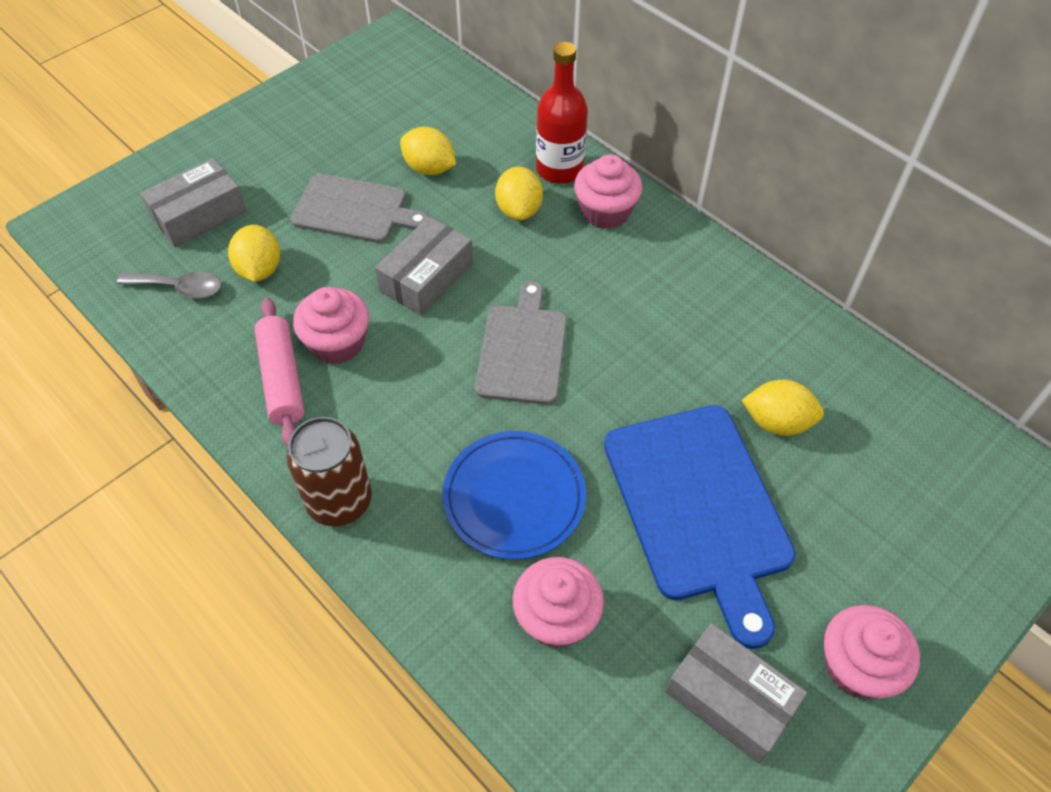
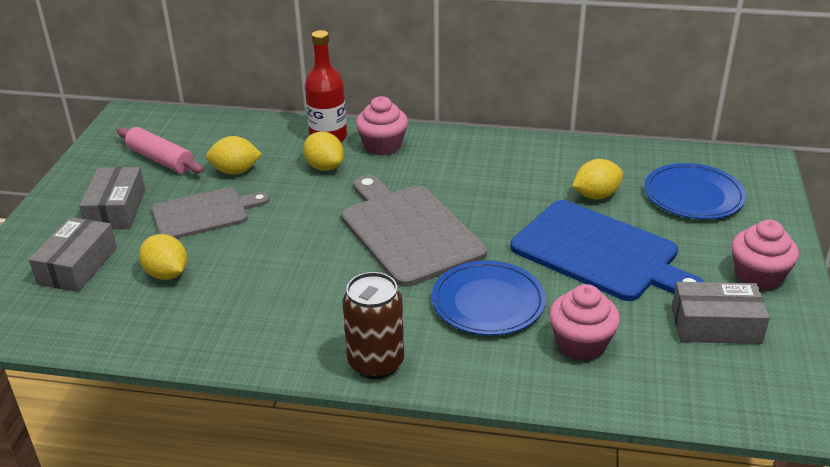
camera: 35 degrees left, 20 degrees down
grey spoon [117,272,221,299] -> none
pink rolling pin [254,298,304,447] -> pink rolling pin moved to [117,127,204,173]
pink cupcake [293,287,369,364] -> none
grey box [375,216,473,316] -> grey box moved to [79,167,145,229]
grey cutting board [475,281,567,405] -> grey cutting board [341,175,487,287], size x1.54
none -> blue plate [644,163,746,219]

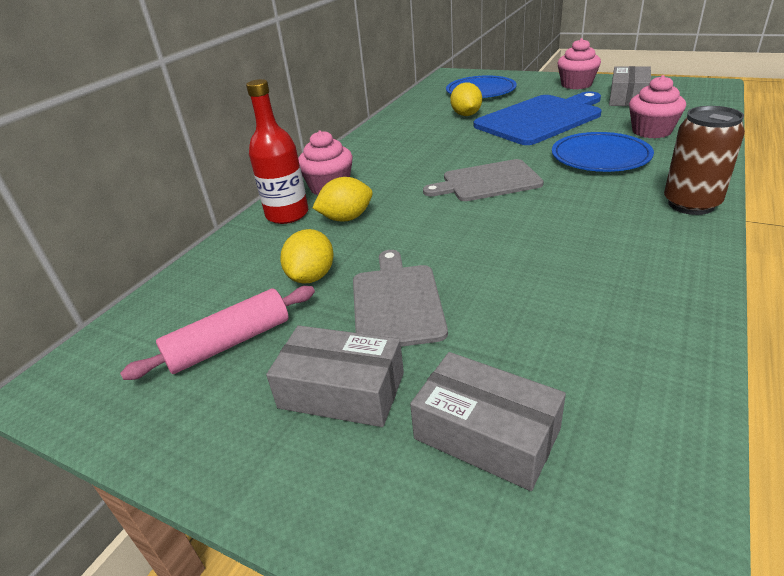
camera: 70 degrees left, 0 degrees up
yellow lemon [139,234,187,280] -> none
grey cutting board [341,175,487,287] -> grey cutting board [423,159,544,201], size x0.65

